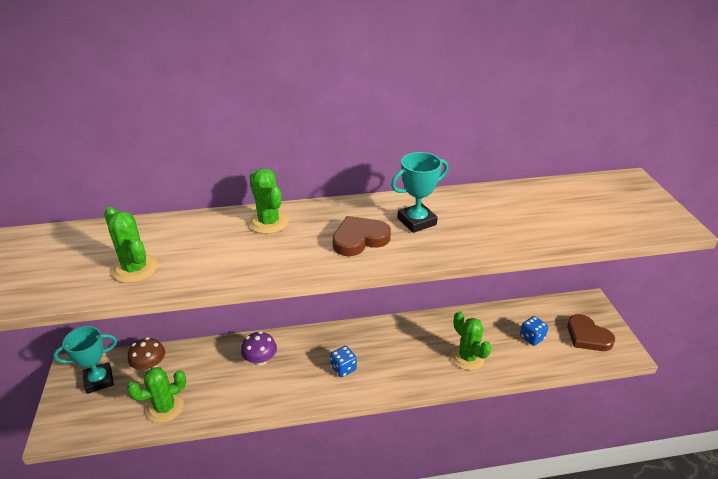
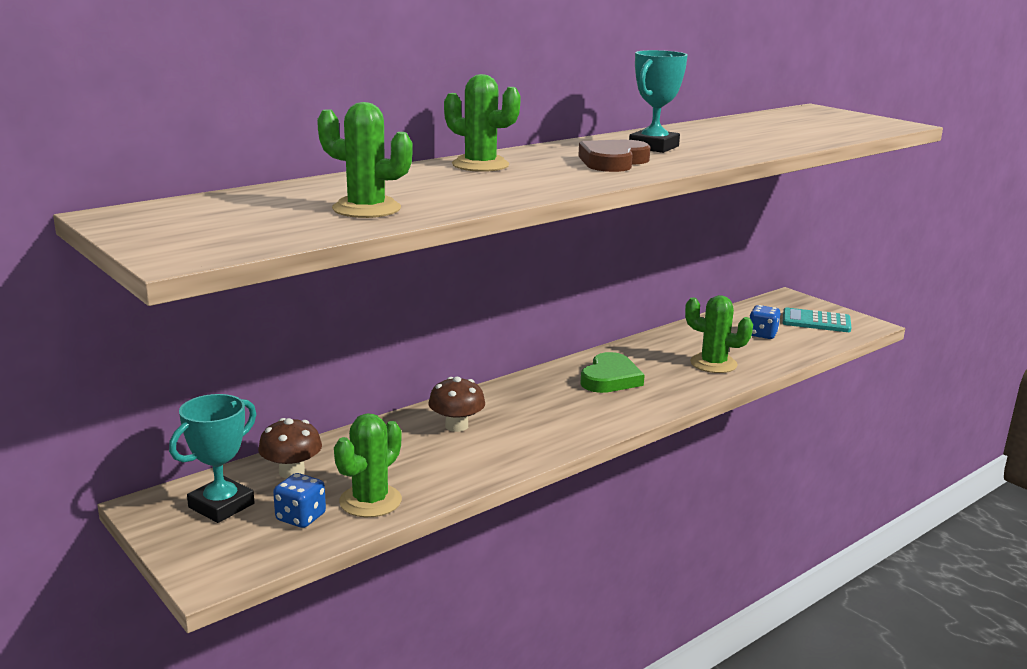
camera: 30 degrees left, 15 degrees down
purple mushroom [241,331,277,366] -> brown mushroom [428,377,485,432]
blue dice [330,346,357,377] -> blue dice moved to [273,473,326,528]
brown heart [567,314,615,351] -> turquoise calculator [783,308,851,332]
none -> green heart [580,352,645,393]

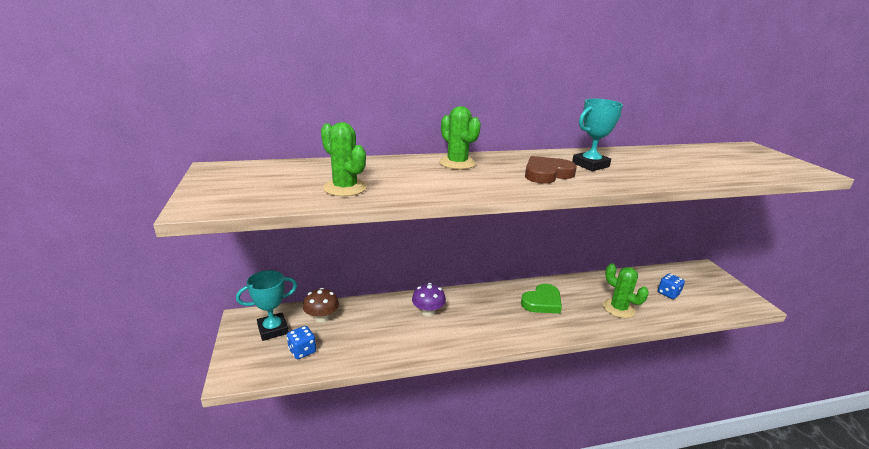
camera: 25 degrees right, 5 degrees up
green cactus [334,413,402,517] -> none
brown mushroom [428,377,485,432] -> purple mushroom [412,283,446,317]
turquoise calculator [783,308,851,332] -> none

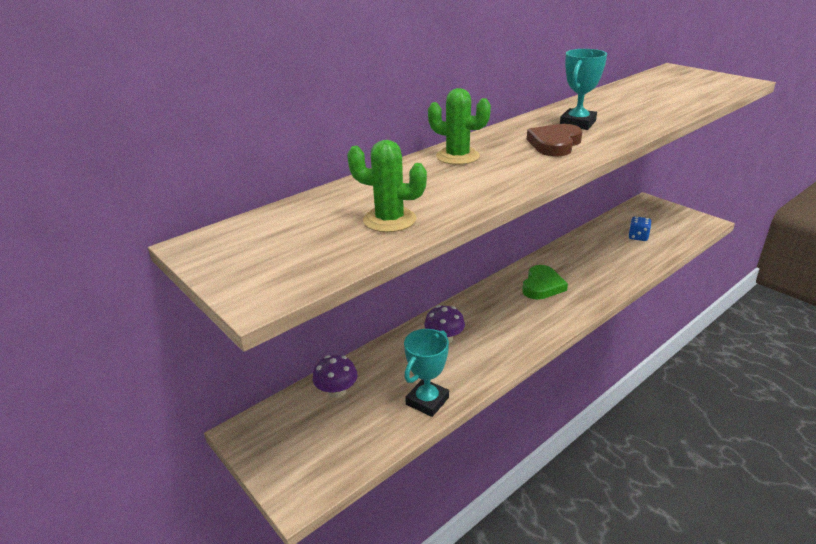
camera: 25 degrees left, 5 degrees up
turquoise trophy [236,270,297,341] -> turquoise trophy moved to [404,329,449,417]
blue dice [287,326,316,359] -> none
brown mushroom [303,288,339,323] -> purple mushroom [312,355,358,398]
green cactus [603,263,649,318] -> none

